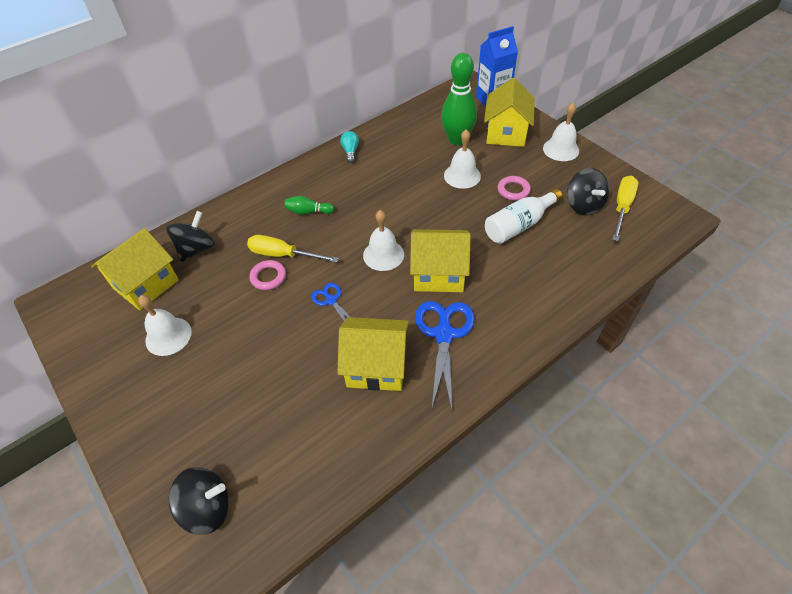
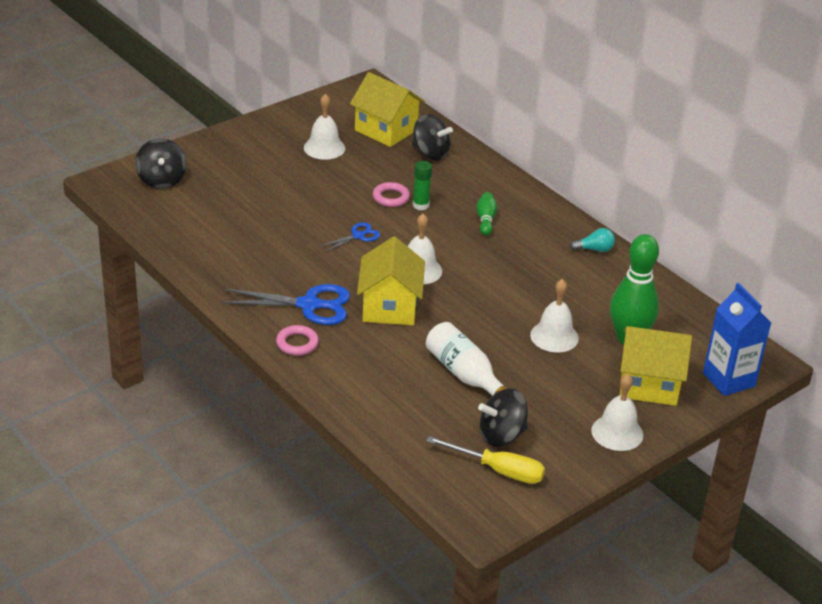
camera: 85 degrees right, 15 degrees down
yellow screwdriver [247,235,339,263] -> green glue stick [413,161,432,210]
yellow house [337,317,409,391] -> none
pink ring [498,176,531,200] -> pink ring moved to [276,325,319,356]

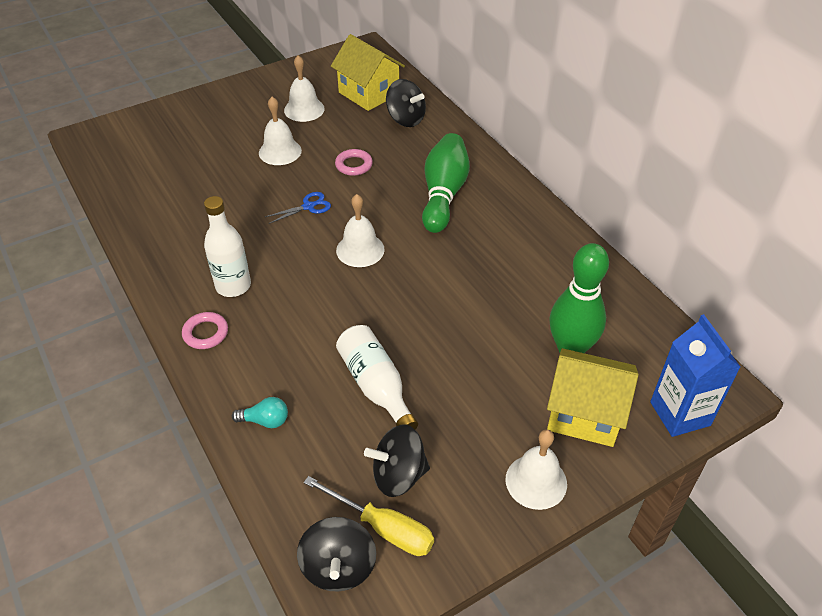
camera: 10 degrees right, 10 degrees up
black spinning top [135,138,186,189] -> black spinning top moved to [297,517,376,592]
blue scissors [221,284,350,325] -> white bottle [204,196,251,297]
yellow house [357,236,425,325] -> none
green glue stick [413,161,432,210] -> none
green bowling pin [476,192,497,235] -> green bowling pin [422,133,470,233], size x2.08
white bell [530,279,579,352] -> white bell moved to [259,97,302,165]
turquoise light bulb [570,228,615,252] -> turquoise light bulb moved to [232,397,288,428]

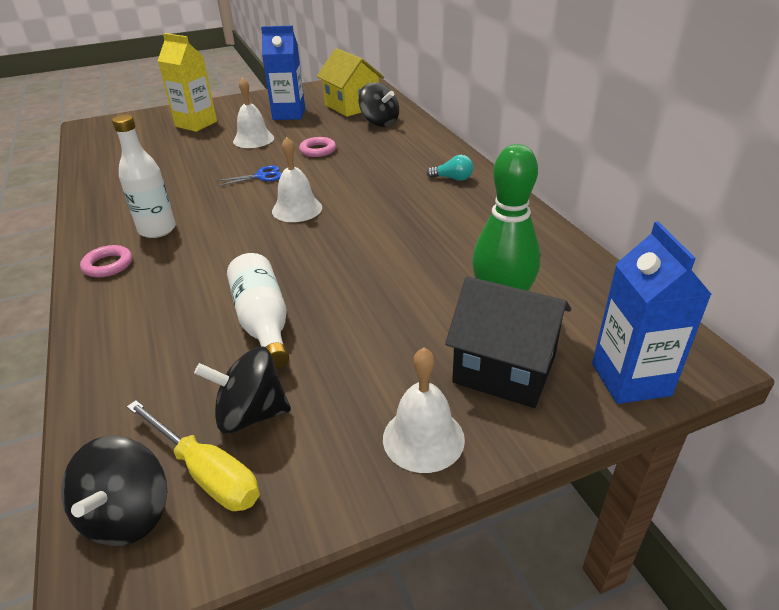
camera: 10 degrees right, 10 degrees down
turquoise light bulb [232,397,288,428] -> turquoise light bulb moved to [426,155,473,181]
white bell [284,55,325,122] -> blue carton [261,26,305,120]
green bowling pin [422,133,470,233] -> none
yellow house [547,348,639,447] -> black house [445,276,571,408]
none -> yellow carton [158,33,217,132]

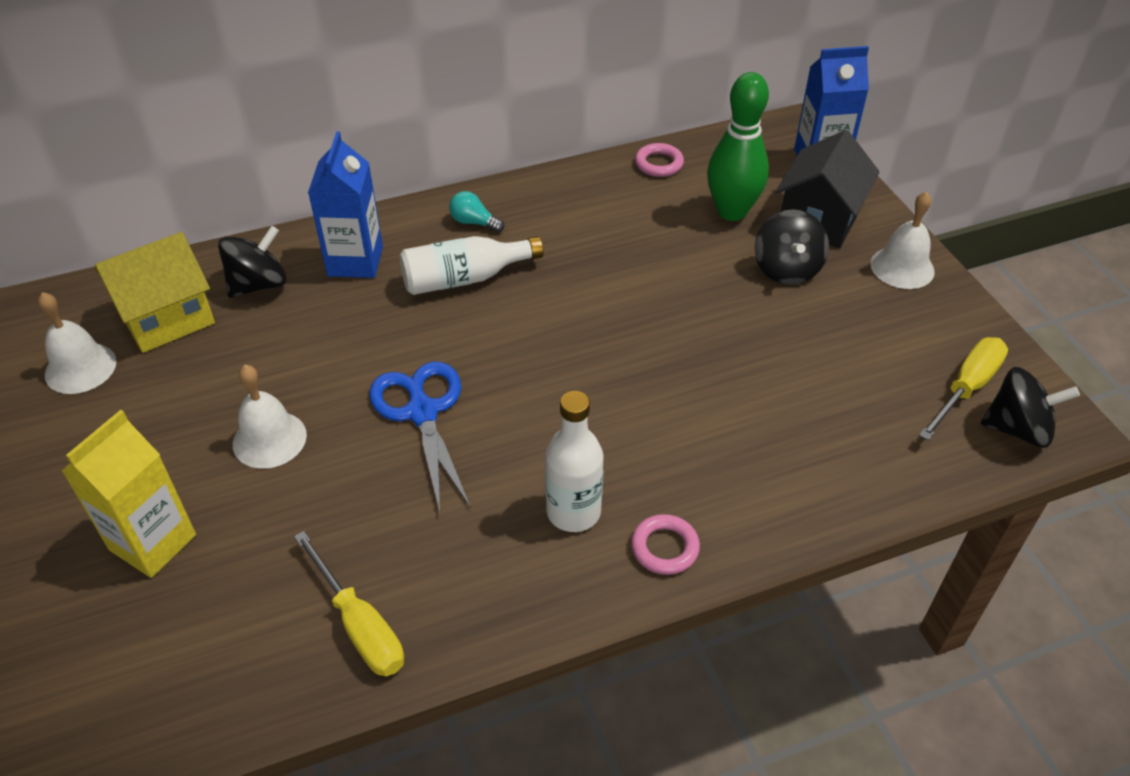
camera: 90 degrees left, 10 degrees up
black spinning top [194,347,291,434] -> black spinning top moved to [755,209,829,285]
blue scissors [216,165,282,186] -> blue scissors [369,362,471,512], size x1.86
white bottle [227,253,289,369] -> white bottle moved to [400,236,544,295]
blue carton [261,26,305,120] -> blue carton moved to [308,131,383,278]
white bell [272,137,322,222] -> white bell moved to [38,292,117,394]
pink ring [299,137,336,157] -> pink ring moved to [635,143,684,177]
turquoise light bulb [426,155,473,181] -> turquoise light bulb turned 75 degrees counterclockwise [449,191,504,233]
none -> yellow screwdriver [294,531,404,676]

